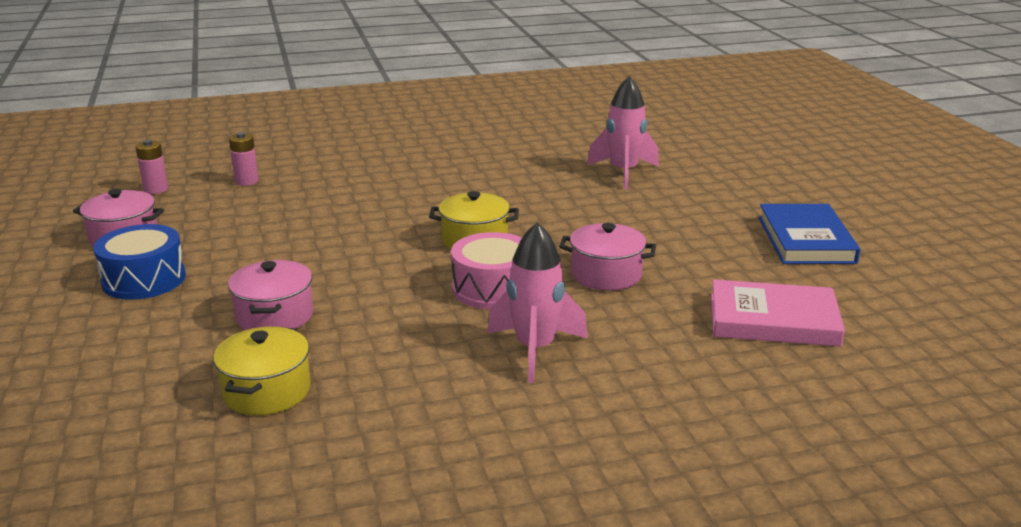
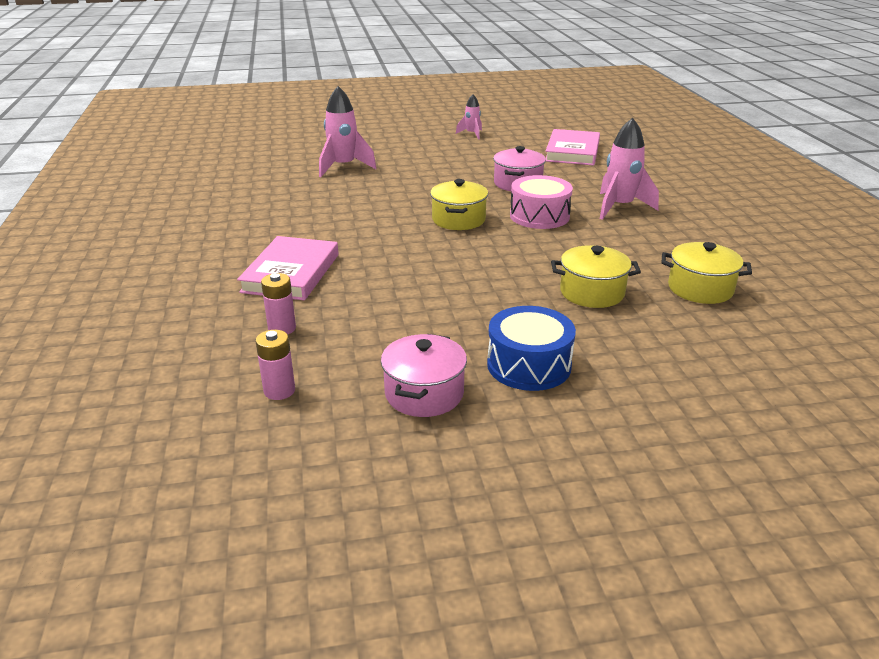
camera: 85 degrees left, 5 degrees up
pink pot [228,260,313,330] -> yellow pot [551,245,641,308]
blue book [758,204,860,264] -> pink rocket [456,94,482,139]
none -> pink book [237,236,339,300]

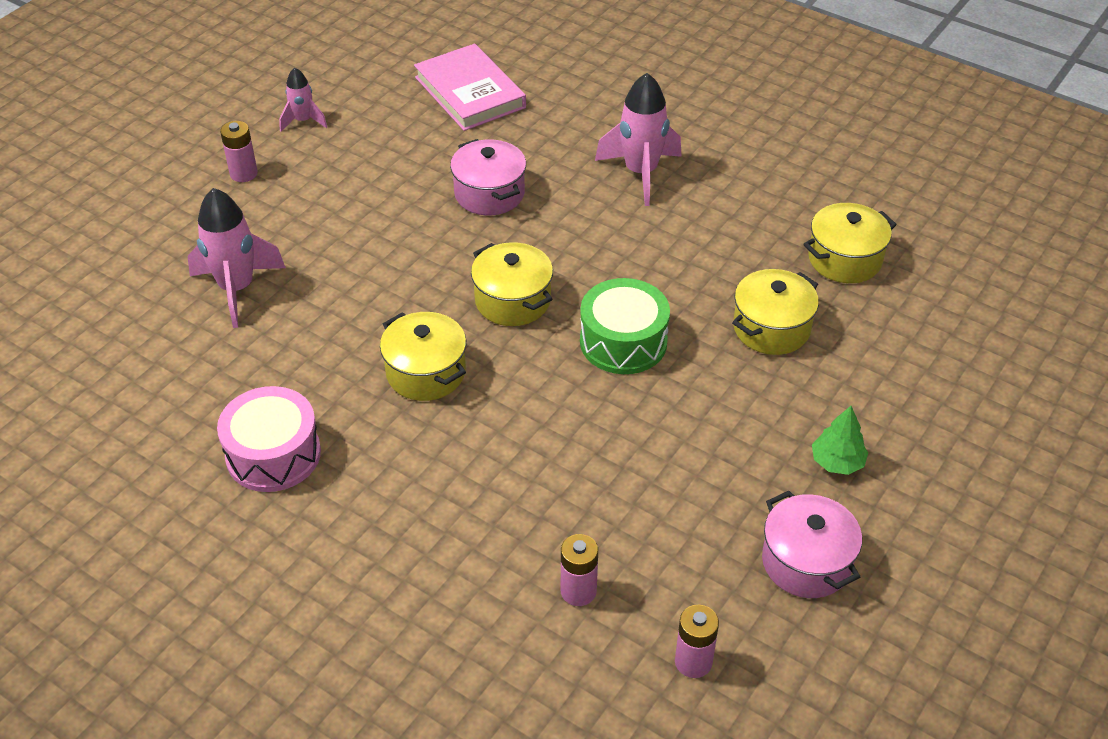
camera: 45 degrees left, 15 degrees up
pink book [237,236,339,300] -> none
blue drum [487,306,576,391] -> green tree [812,406,868,475]
pink drum [510,175,573,229] -> pink drum moved to [217,386,321,492]
none -> pink battery [220,121,258,182]
none -> yellow pot [380,312,466,401]
none -> green drum [580,278,670,374]

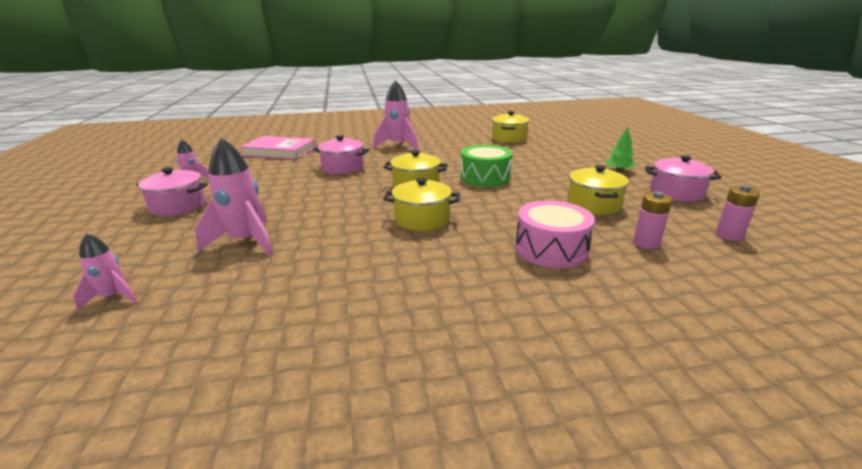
camera: 45 degrees left, 20 degrees down
pink drum [217,386,321,492] -> pink drum moved to [515,201,595,268]
pink battery [220,121,258,182] -> pink pot [136,167,207,216]
yellow pot [732,269,819,355] -> yellow pot moved to [567,165,629,215]
none -> pink rocket [73,233,138,311]

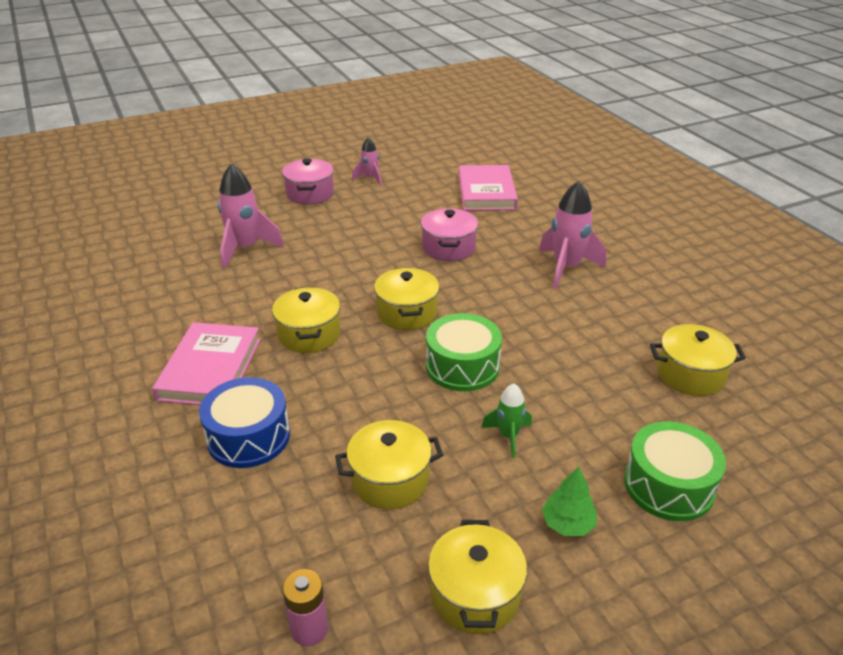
camera: 75 degrees right, 10 degrees up
pink rocket [73,233,138,311] -> none
pink drum [515,201,595,268] -> blue drum [199,377,290,468]
pink battery [633,191,672,249] -> none
pink pot [645,155,722,202] -> yellow pot [428,520,527,634]
none -> pink book [152,322,261,405]
none -> green rocket [481,384,532,458]
none -> green drum [624,421,726,521]

